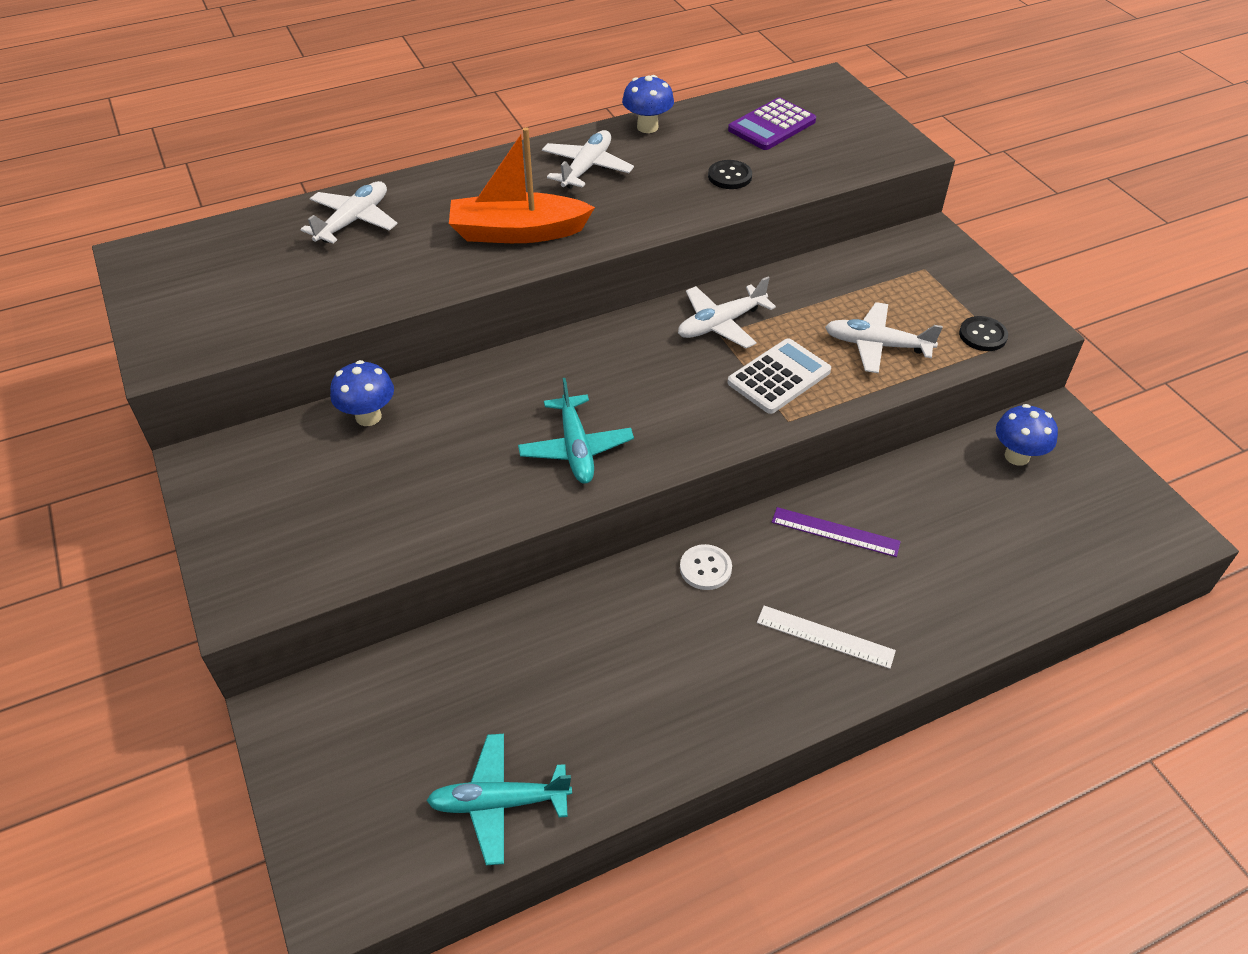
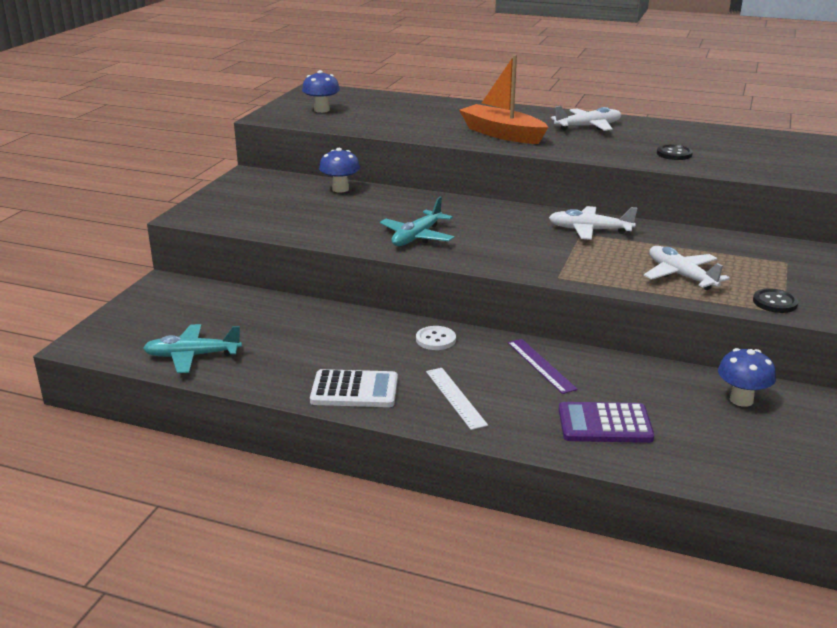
camera: 45 degrees right, 20 degrees down
white plane [300,181,398,244] -> none
turquoise plane [426,734,572,865] -> turquoise plane turned 45 degrees counterclockwise [143,324,242,373]
blue mushroom [622,75,674,133] -> blue mushroom moved to [302,70,340,113]
purple calculator [728,98,816,150] -> purple calculator moved to [559,402,654,443]
white calculator [728,338,831,414] -> white calculator moved to [310,369,398,407]

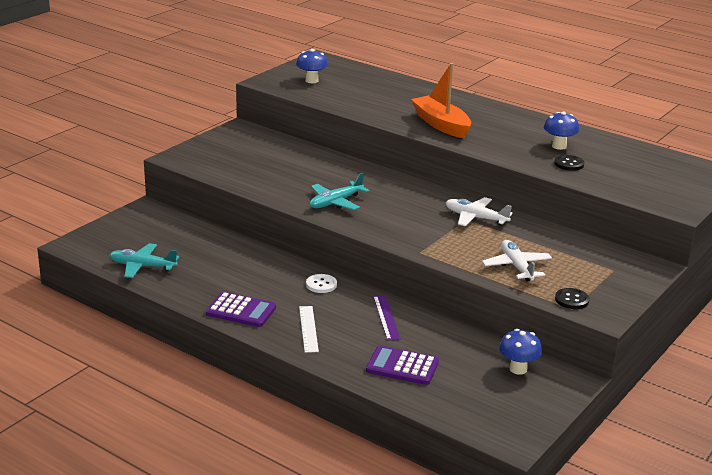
camera: 15 degrees right, 0 degrees up
white calculator [310,369,398,407] -> purple calculator [206,292,276,327]
blue mushroom [319,148,360,193] -> blue mushroom moved to [544,111,579,150]
white plane [551,106,621,131] -> none

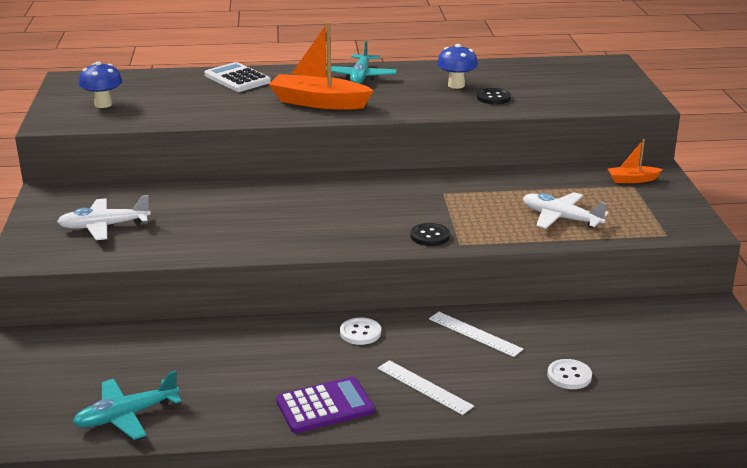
camera: 40 degrees left, 0 degrees up
turquoise plane [310,173,369,210] -> turquoise plane moved to [326,40,397,84]
purple calculator [366,345,439,385] -> white button [547,359,592,389]
purple ruler [373,295,401,341] -> white ruler [429,312,523,357]
white plane [445,197,513,226] -> white plane moved to [57,195,151,240]
blue mushroom [499,329,542,375] -> none
black button [555,288,590,309] -> black button moved to [411,223,450,246]
none -> white calculator [205,62,271,92]
none -> orange boat [608,139,663,183]

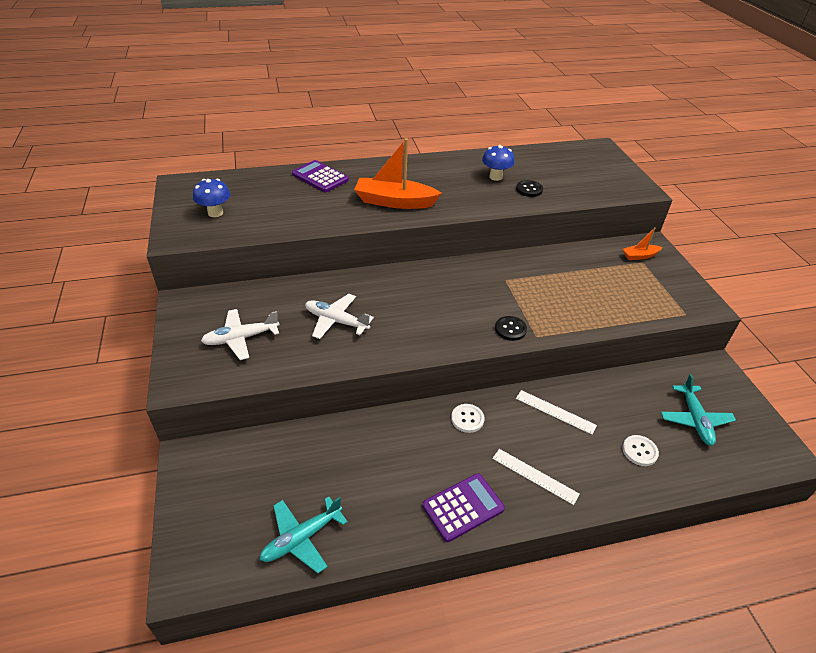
camera: 10 degrees left, 15 degrees up
white calculator [205,62,271,92] -> purple calculator [292,160,349,192]
turquoise plane [326,40,397,84] -> turquoise plane moved to [661,374,736,446]
white plane [523,192,609,229] -> white plane moved to [305,294,374,339]

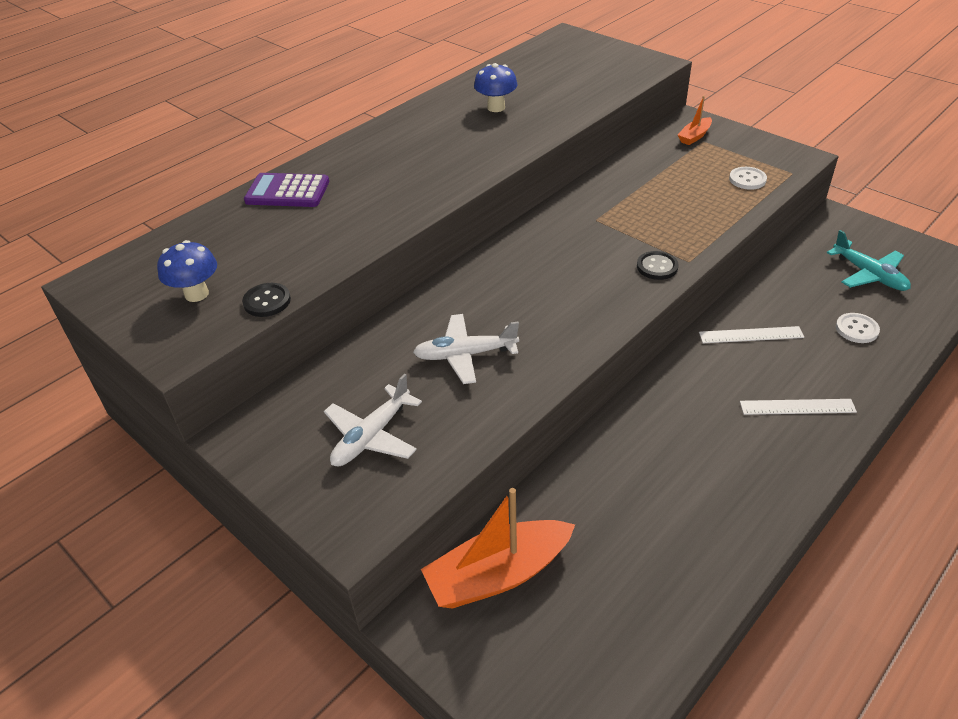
camera: 30 degrees left, 0 degrees up
turquoise plane [260,497,348,573] -> none
orange boat [354,138,442,209] -> orange boat moved to [421,488,575,609]
purple calculator [422,473,505,542] -> none
white button [451,404,485,433] -> white button moved to [729,167,767,190]
black button [516,180,543,197] -> black button moved to [242,283,291,317]

